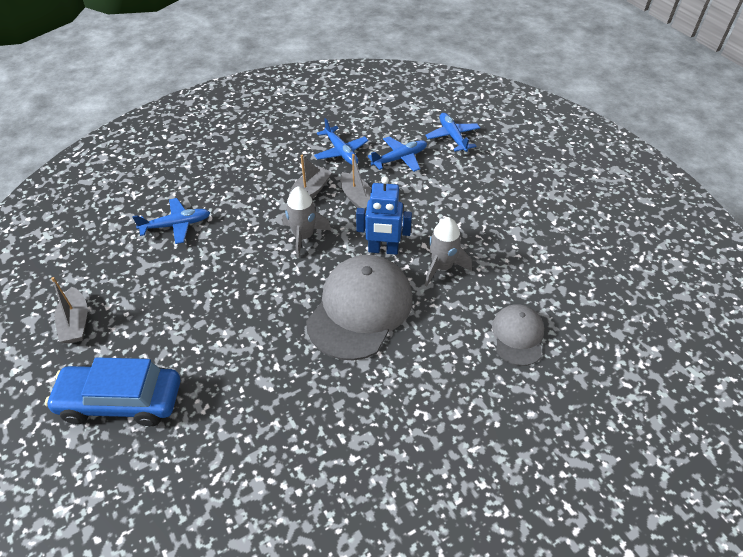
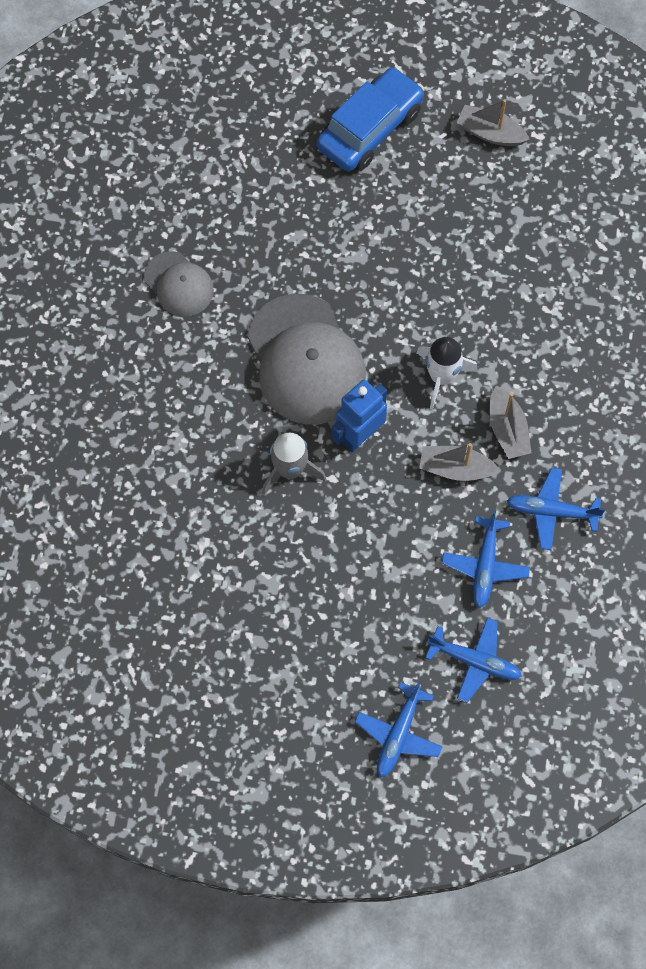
camera: 130 degrees right, 20 degrees up
blue plane [132,198,210,244] -> blue plane moved to [355,681,443,778]
grey rocket [282,186,331,258] -> white rocket [416,337,478,409]
grey cap [492,304,544,366] -> grey cap moved to [144,251,214,317]

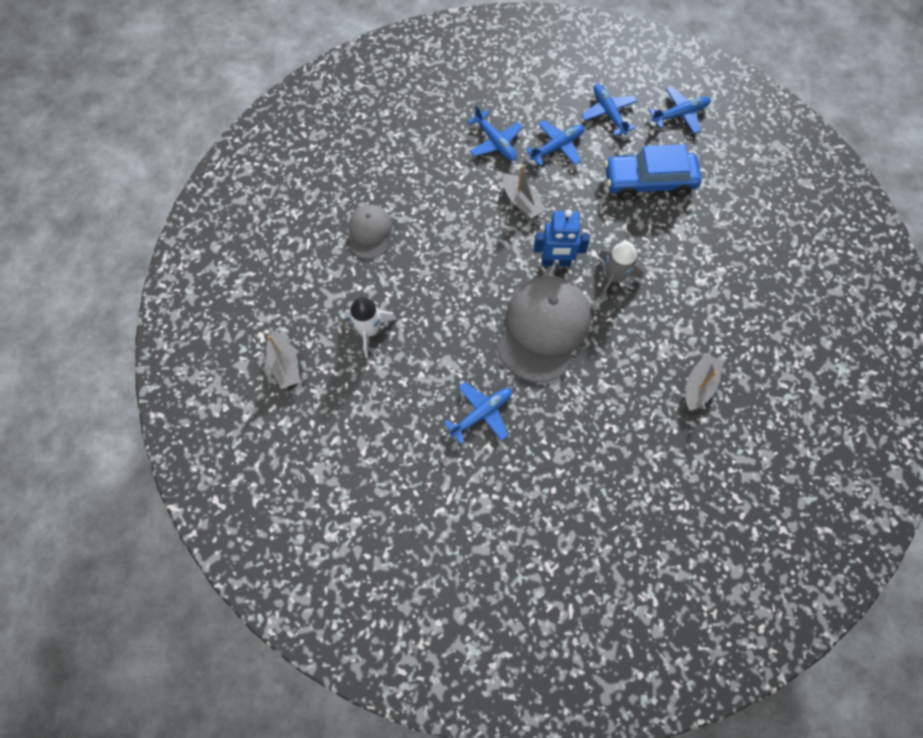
camera: 135 degrees left, 0 degrees up
grey cap [144,251,214,317] -> grey cap moved to [349,205,393,259]
blue car [317,67,425,171] -> blue car moved to [604,144,702,200]
white rocket [416,337,478,409] -> white rocket moved to [345,297,396,357]
grey boat [489,385,532,459] -> grey boat moved to [686,353,724,411]
none -> blue plane [444,382,512,444]

